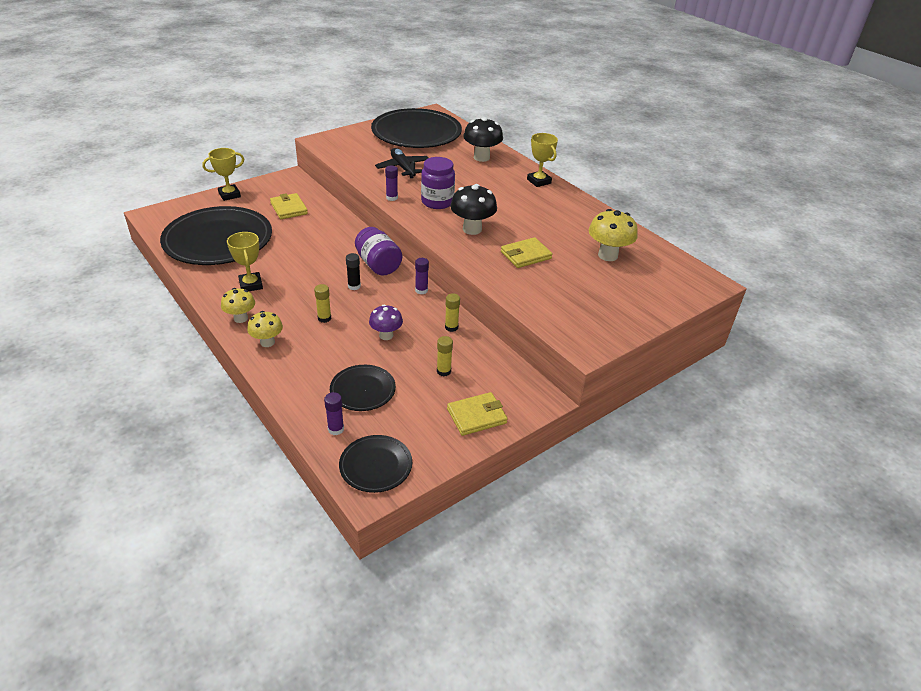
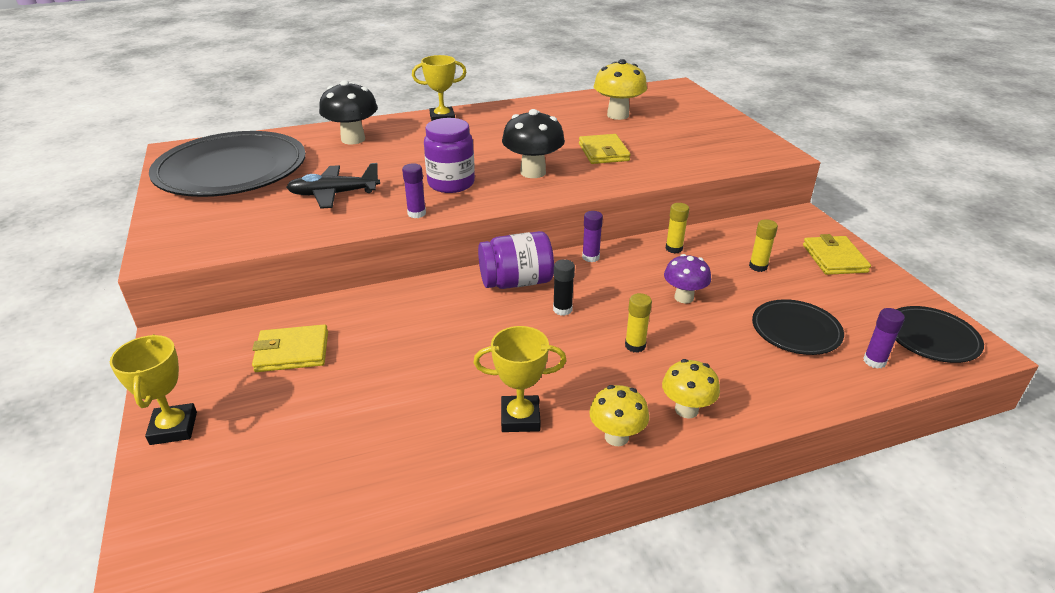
camera: 70 degrees left, 5 degrees down
black plate [160,206,272,265] -> none

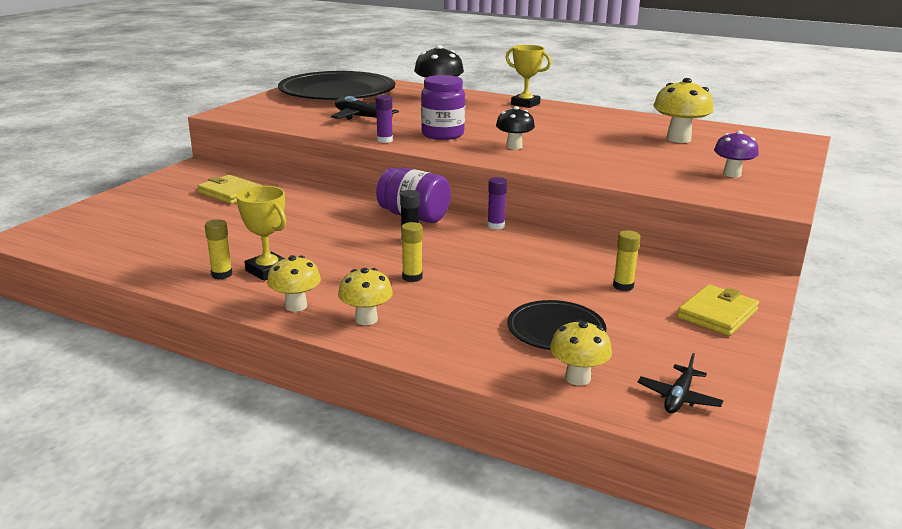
camera: 45 degrees right, 10 degrees down
yellow trophy [110,334,197,445] -> none
black mushroom [502,109,565,178] -> black mushroom [496,106,535,149], size x0.65
yellow wallet [579,134,631,164] -> none
purple mushroom [664,254,711,303] -> purple mushroom moved to [714,131,759,177]
yellow glue stick [665,203,689,253] -> yellow glue stick moved to [205,219,232,279]
purple glue stick [863,308,905,369] -> yellow mushroom [550,320,612,386]
black plate [896,306,984,363] -> black plane [638,353,723,413]

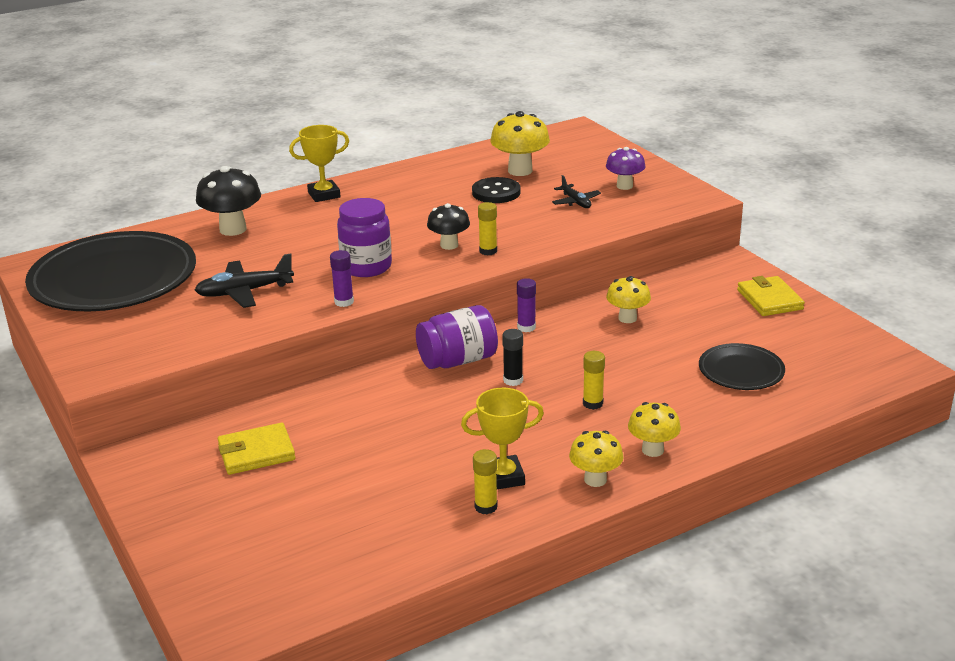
camera: 55 degrees left, 5 degrees up
yellow mushroom [550,320,612,386] -> yellow mushroom moved to [606,276,651,323]
yellow glue stick [613,230,640,291] -> yellow glue stick moved to [478,202,497,256]
black plane [638,353,723,413] -> black plane moved to [552,175,601,208]
none -> black button [472,177,521,203]

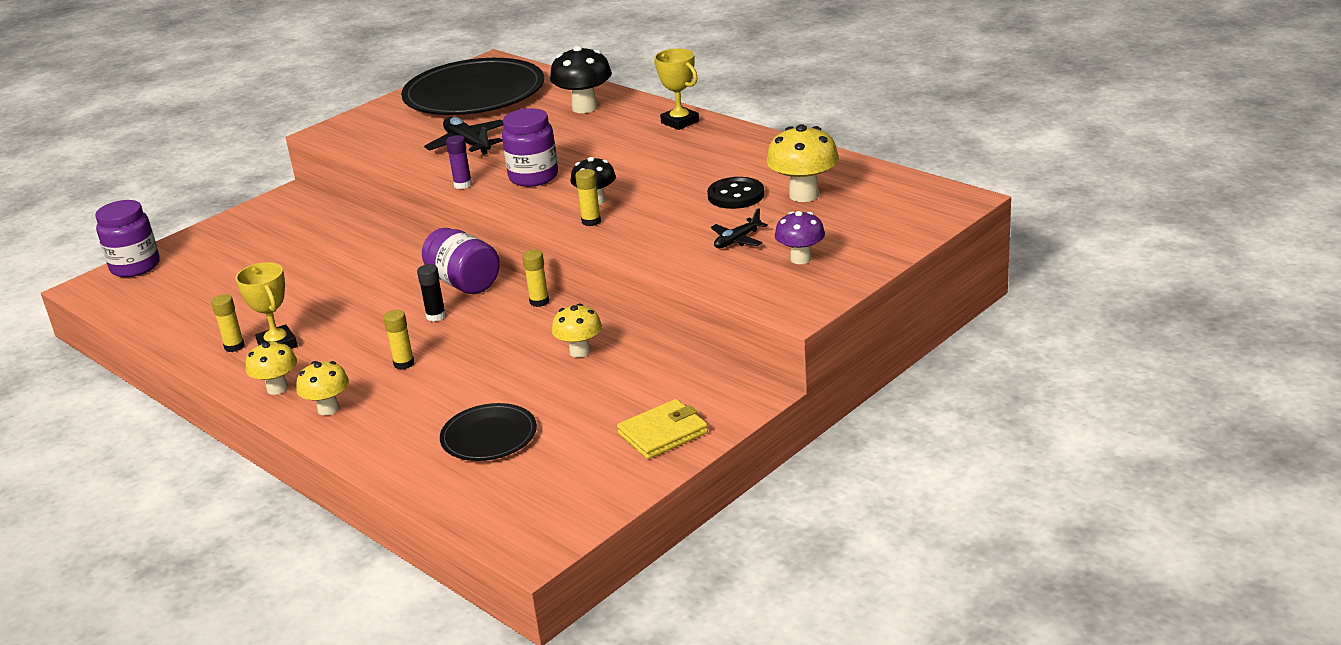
camera: 75 degrees right, 0 degrees up
yellow wallet [218,423,296,475] -> none
purple glue stick [517,278,536,332] -> yellow glue stick [522,250,549,307]
none -> purple jar [95,200,160,277]

